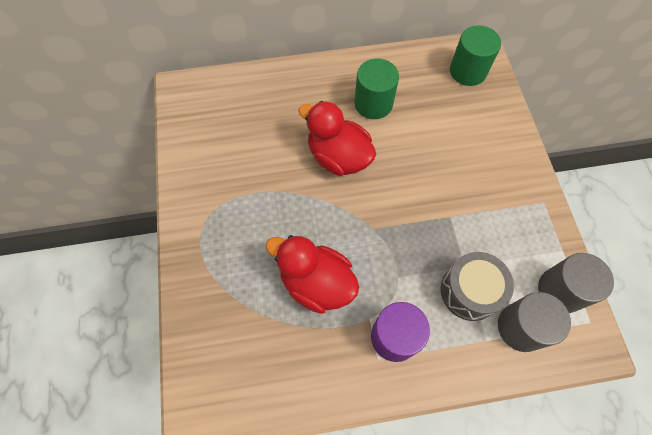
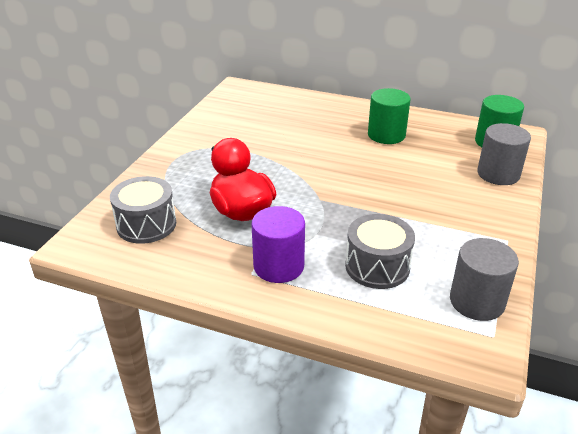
camera: 30 degrees right, 30 degrees down
red duck [298,101,376,176] -> none
grey cylinder [498,292,571,352] -> grey cylinder moved to [477,123,531,185]
none -> grey drum [110,176,176,244]

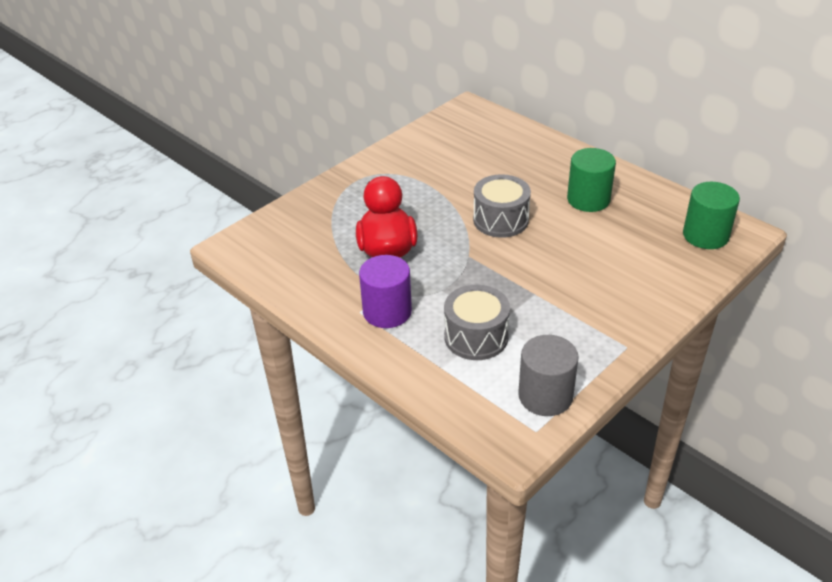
camera: 25 degrees right, 5 degrees up
grey drum [110,176,176,244] -> grey drum moved to [473,174,531,238]
grey cylinder [477,123,531,185] -> none

